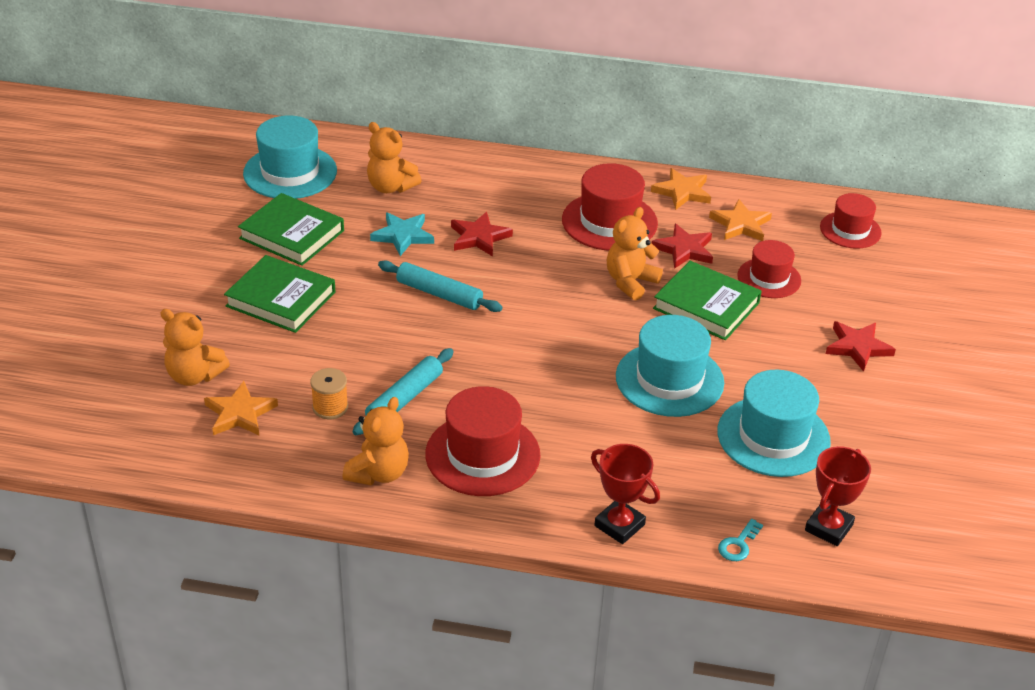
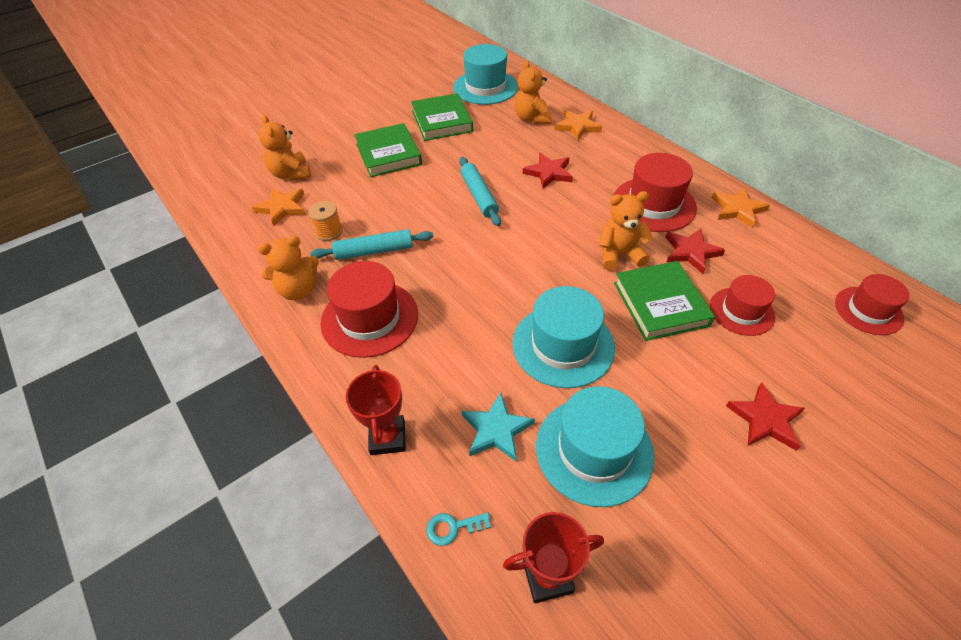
camera: 45 degrees right, 10 degrees up
turquoise star [370,212,434,256] -> turquoise star moved to [462,393,535,461]
orange star [709,199,772,241] -> orange star moved to [555,110,602,140]

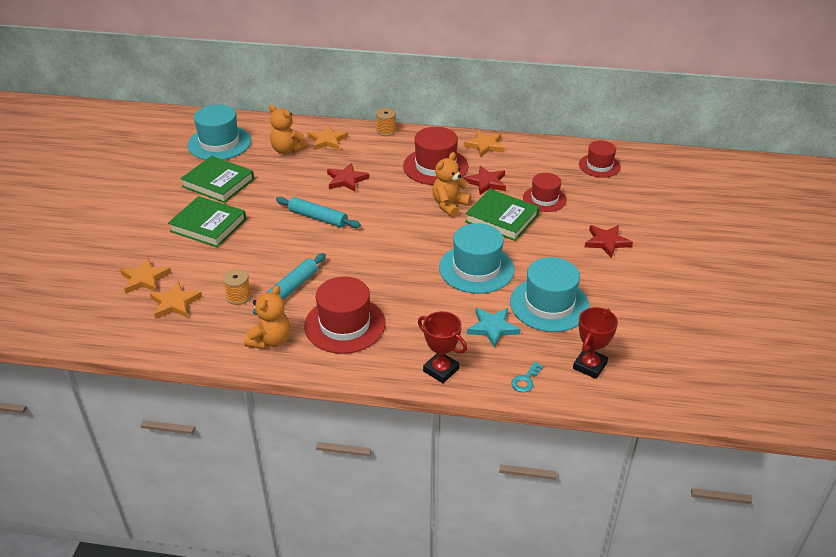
camera: 45 degrees left, 10 degrees down
orange teddy bear [258,115,311,181] -> orange star [120,258,171,293]
none -> orange spool [376,108,396,136]

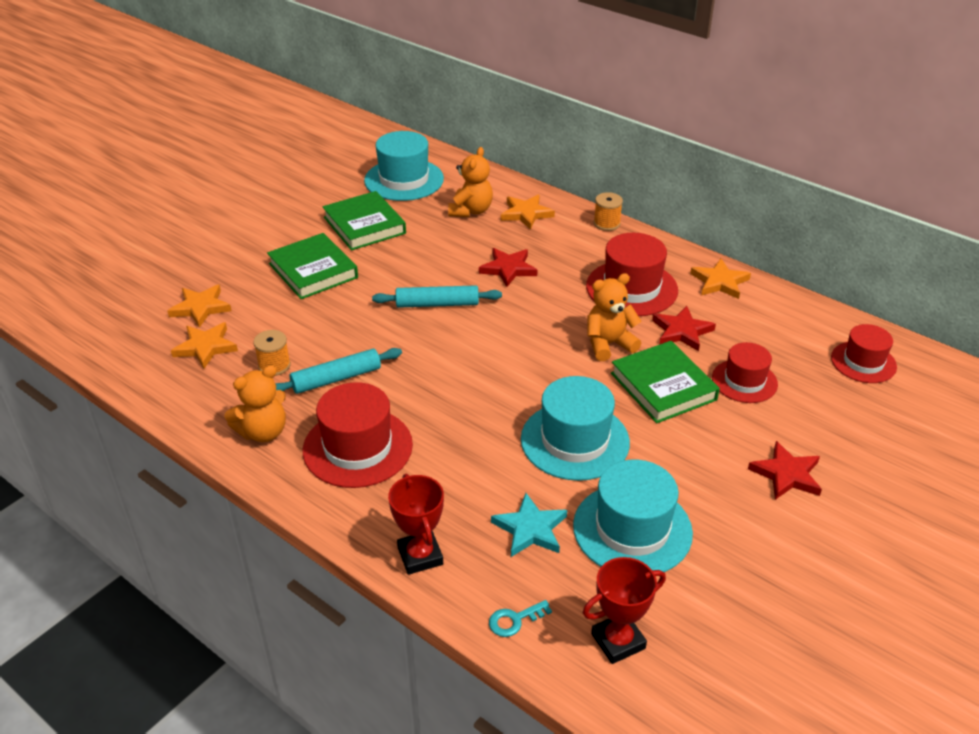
camera: 30 degrees right, 0 degrees up
orange teddy bear [269,105,308,154] -> orange teddy bear turned 135 degrees counterclockwise [448,147,493,217]
turquoise rolling pin [276,197,361,228] -> turquoise rolling pin turned 60 degrees counterclockwise [372,285,502,308]

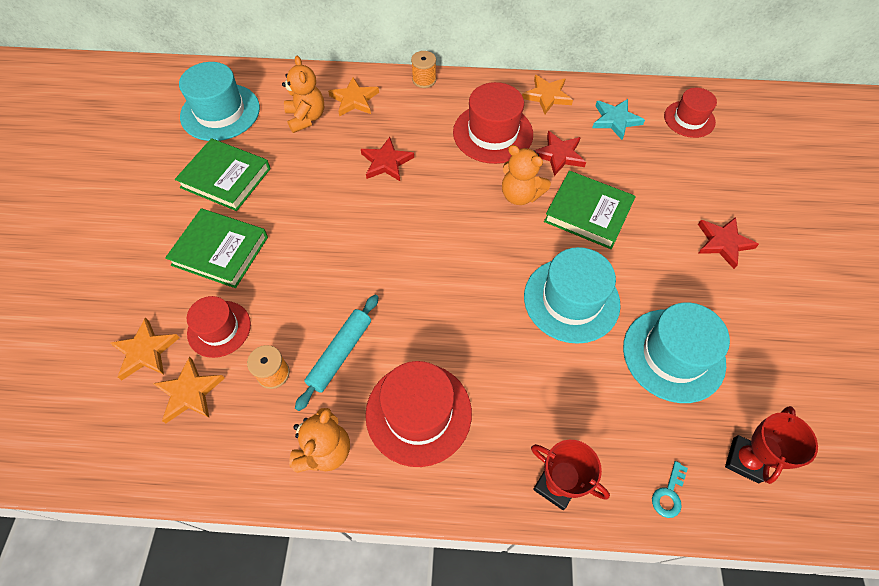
camera: 35 degrees left, 20 degrees up
turquoise rolling pin [372,285,502,308] -> none
turquoise star [491,493,567,557] -> turquoise star moved to [592,99,645,140]
orange teddy bear [587,273,641,361] -> orange teddy bear turned 90 degrees counterclockwise [502,145,551,205]
red hat [712,342,778,403] -> red hat moved to [187,296,251,358]

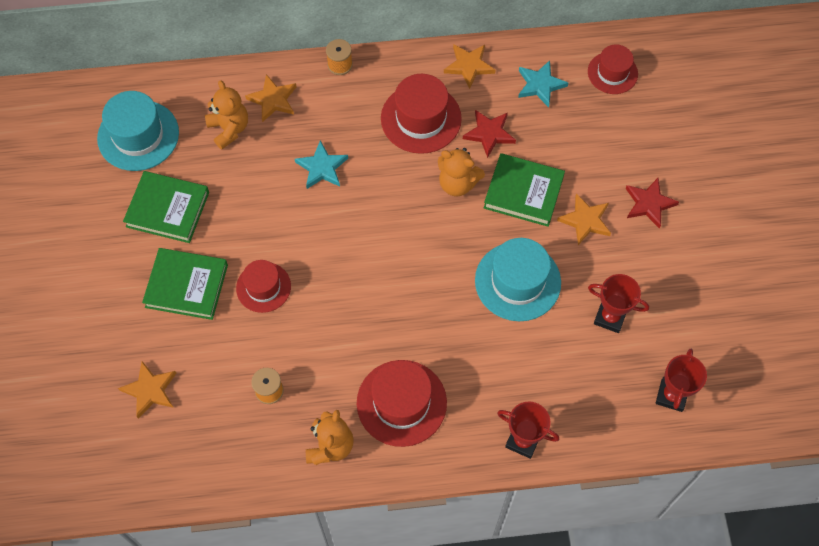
camera: 10 degrees left, 5 degrees up
orange star [153,357,225,423] -> orange star moved to [557,193,611,245]
red hat [187,296,251,358] -> red hat moved to [236,260,291,313]
turquoise rolling pin [295,294,379,411] -> none
red star [361,137,414,181] -> turquoise star [295,140,348,189]
turquoise hat [623,302,730,403] -> red trophy [588,274,649,333]
turquoise key [652,461,688,518] -> none

